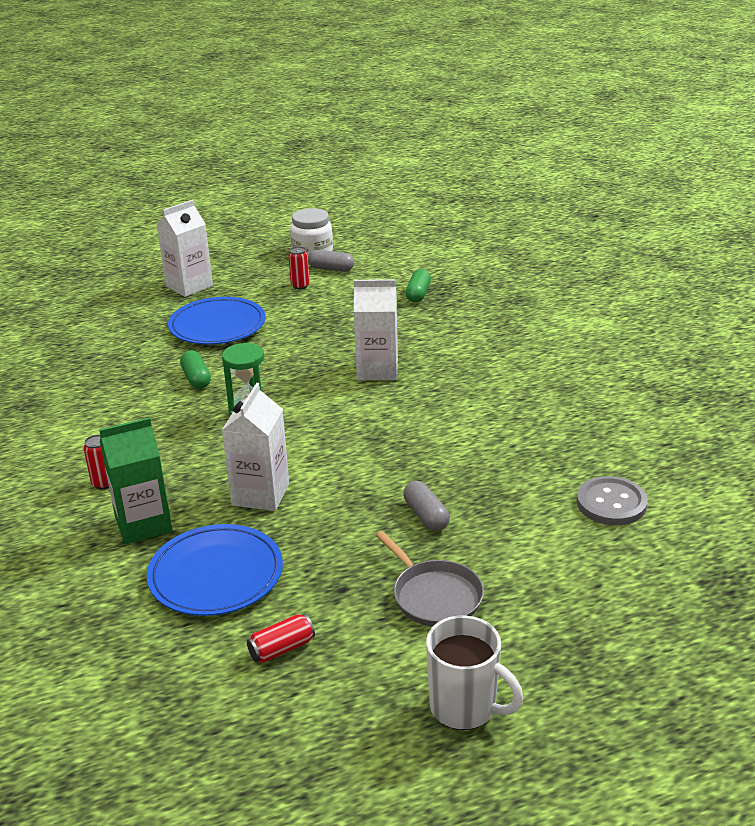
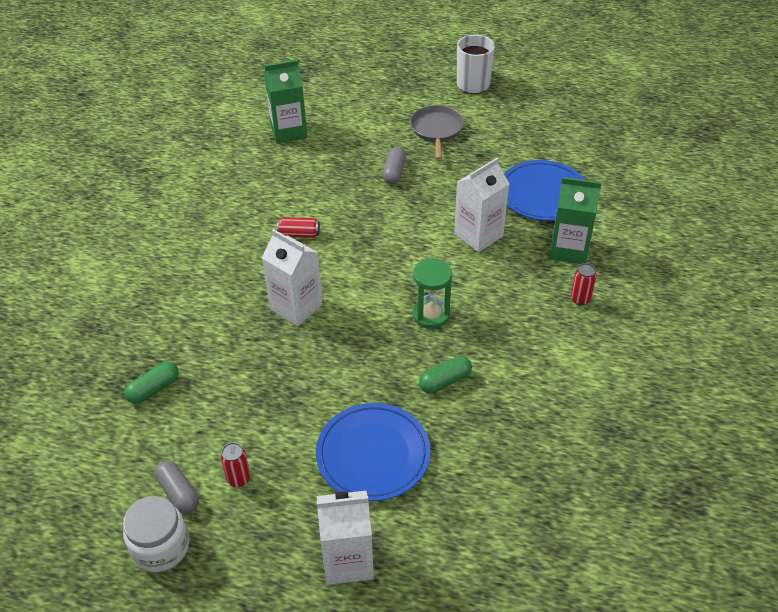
camera: 145 degrees left, 15 degrees up
green capsule [180,350,211,389] -> green capsule turned 45 degrees clockwise [419,356,472,394]
red can [247,614,315,663] -> red can moved to [277,217,320,238]
grey button [577,476,648,525] -> green carton [264,60,307,143]

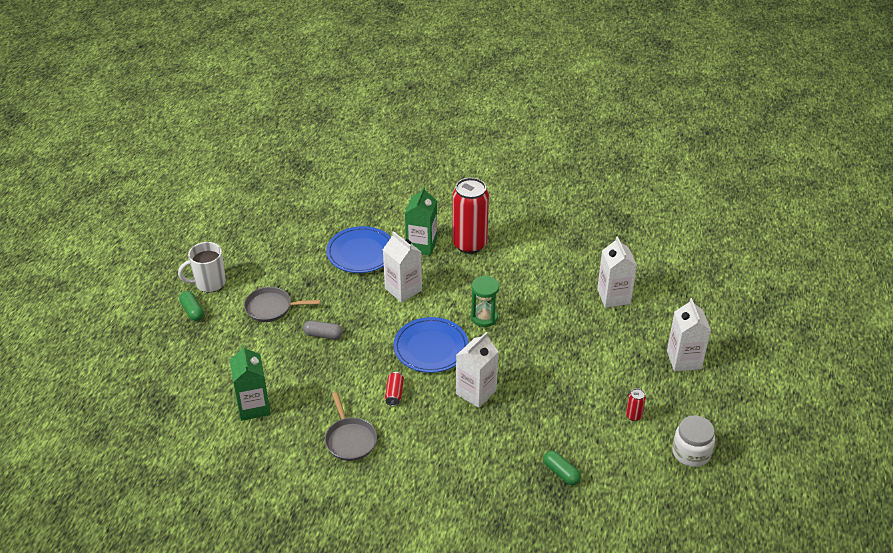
camera: 90 degrees left, 5 degrees down
grey capsule [155,461,199,514] -> none
blue plate [316,403,430,501] -> blue plate moved to [393,317,469,373]
green capsule [419,356,472,394] -> green capsule moved to [179,291,204,321]
red can [571,263,597,305] -> red can [452,178,489,254], size x2.48
none -> grey pan [325,392,377,461]
none -> white carton [597,236,637,308]

